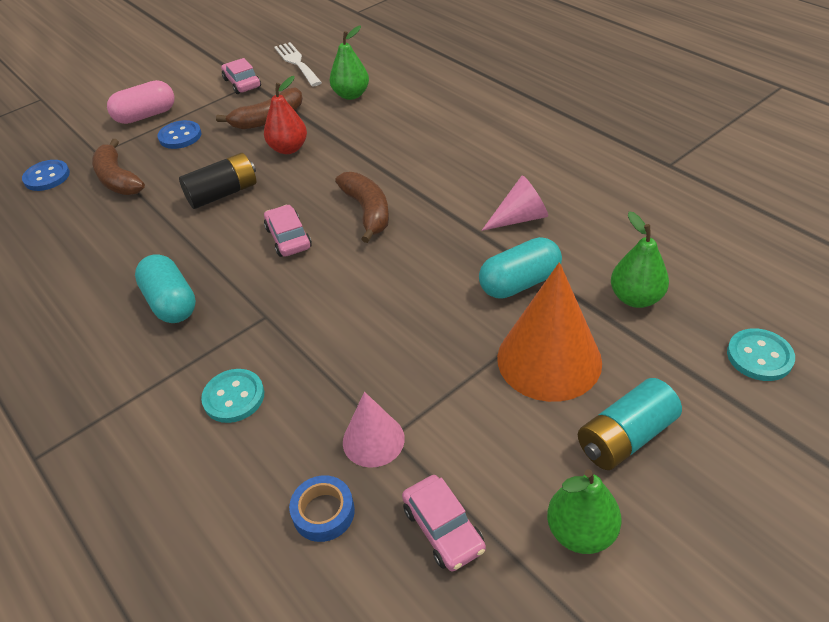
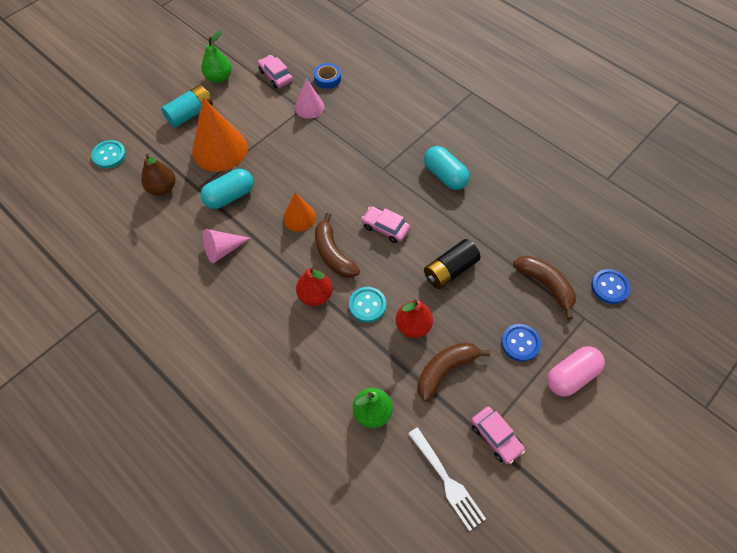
camera: 170 degrees right, 15 degrees up
turquoise button [201,369,264,423] -> turquoise button moved to [349,287,386,322]
pink car [264,205,312,257] -> pink car turned 150 degrees clockwise [361,206,411,243]
green pear [611,211,669,308] -> brown pear [141,153,176,196]
none -> orange cone [283,192,316,232]
none -> red pear [296,267,332,306]

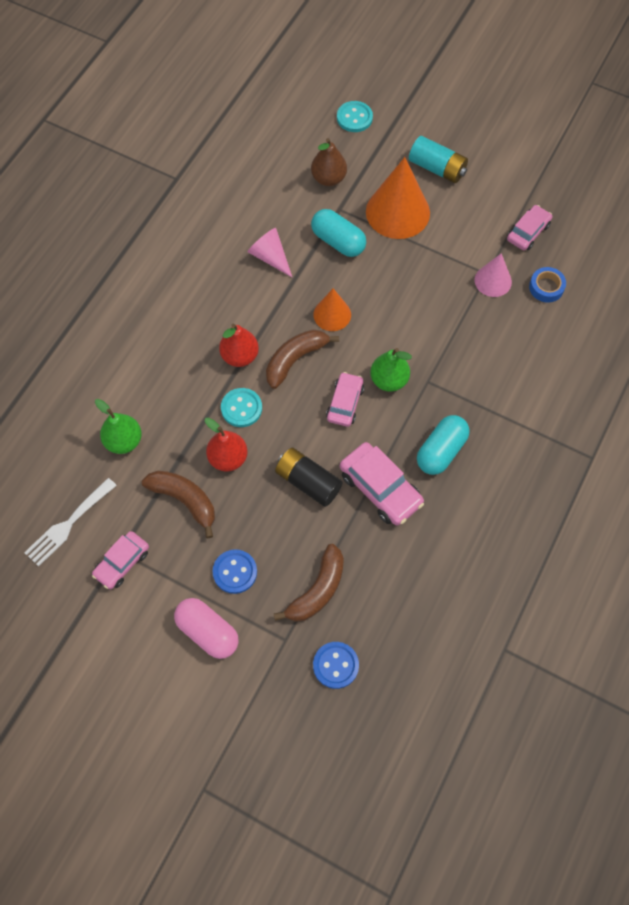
camera: 75 degrees right, 5 degrees up
green pear [201,31,231,83] -> green pear moved to [370,348,412,392]
none -> pink car [340,442,424,526]

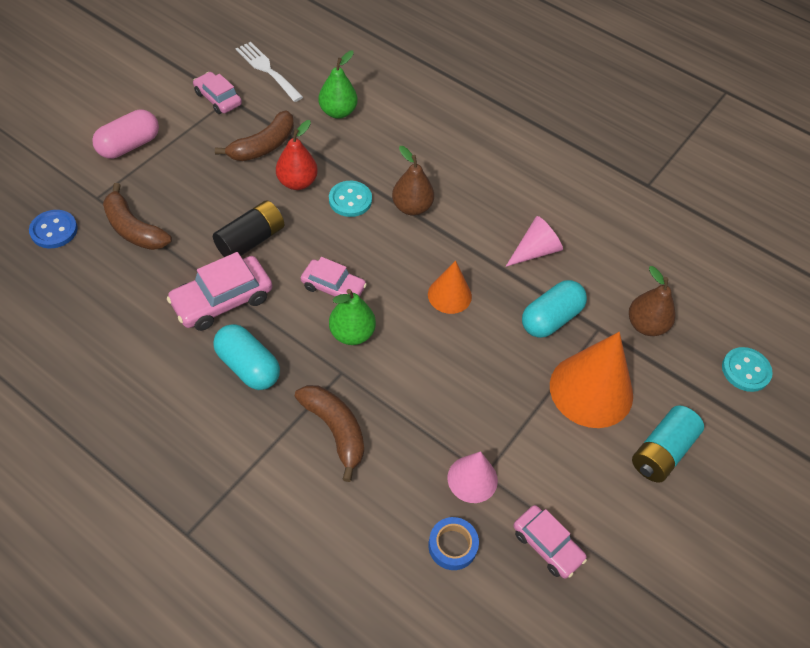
camera: 95 degrees right, 10 degrees down
blue button [213,549,257,594] -> none
red pear [219,324,259,367] -> brown pear [392,146,434,216]
brown banana [266,330,339,389] -> brown banana moved to [294,385,364,482]

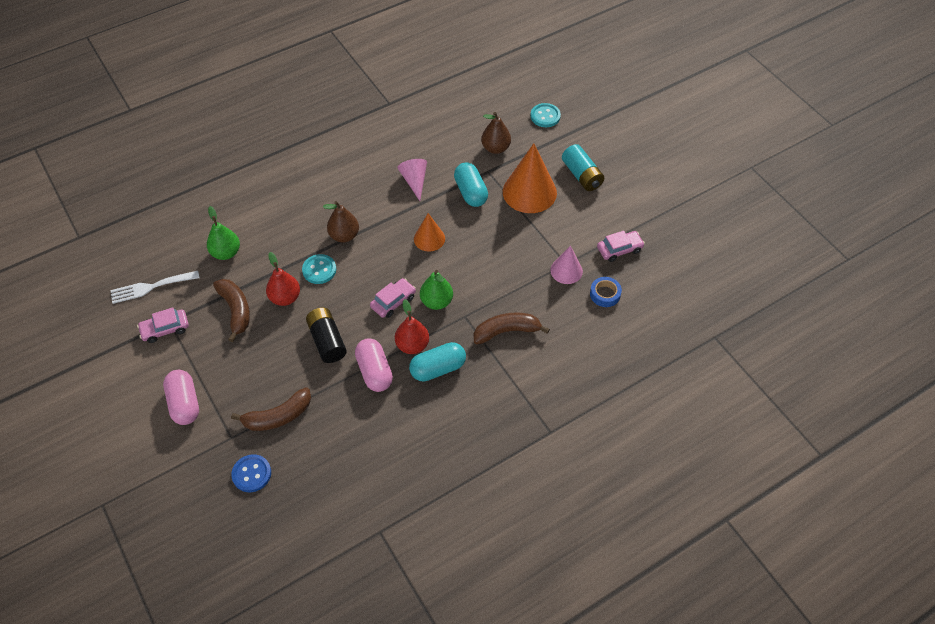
camera: 65 degrees left, 0 degrees up
pink car [167,252,272,331] -> pink capsule [355,338,393,392]
none -> red pear [395,299,429,354]

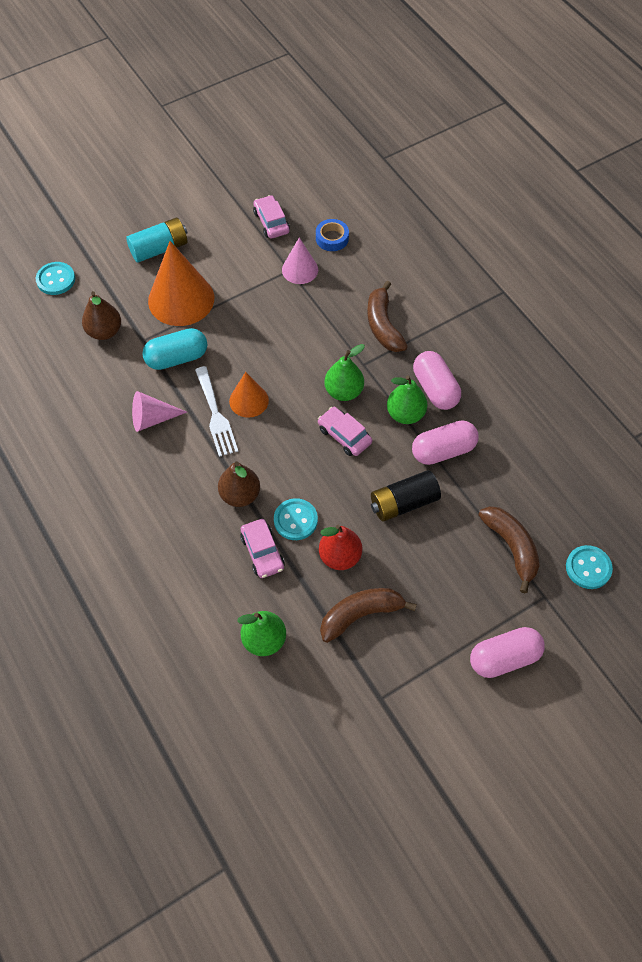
camera: 90 degrees left, 5 degrees up
white fork [110,271,200,304] -> white fork moved to [195,366,238,457]
pink car [137,307,189,343] -> pink car moved to [240,519,285,578]
blue button [231,454,271,492] -> turquoise button [566,545,613,589]
red pear [395,299,429,354] -> green pear [387,375,427,424]
turquoise capsule [409,342,466,382] -> pink capsule [413,351,461,410]

